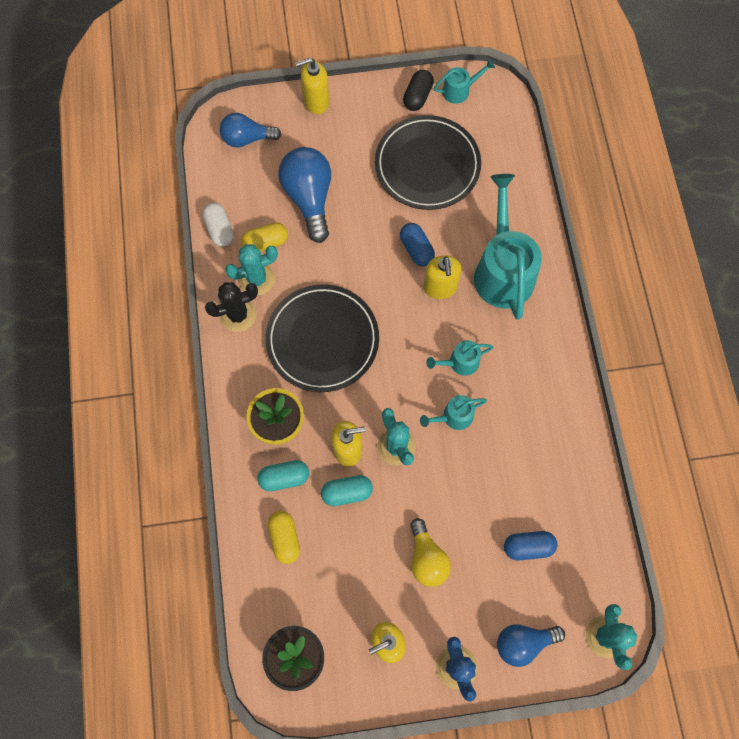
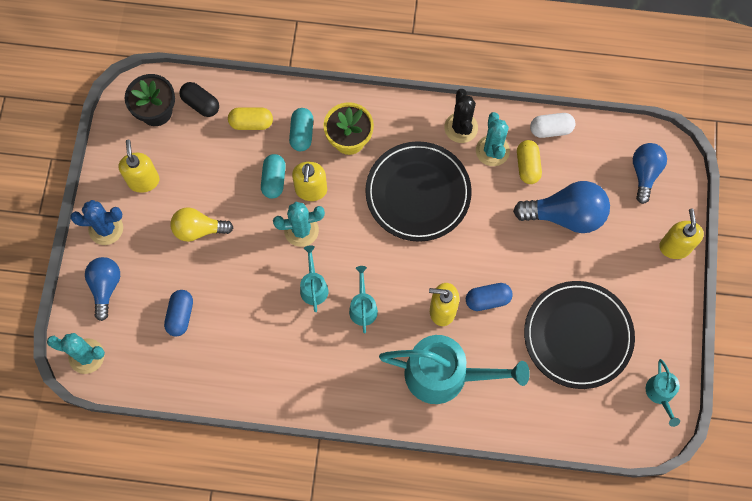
camera: 105 degrees right, 0 degrees up
black capsule [403,70,434,111] -> black capsule moved to [180,82,219,117]

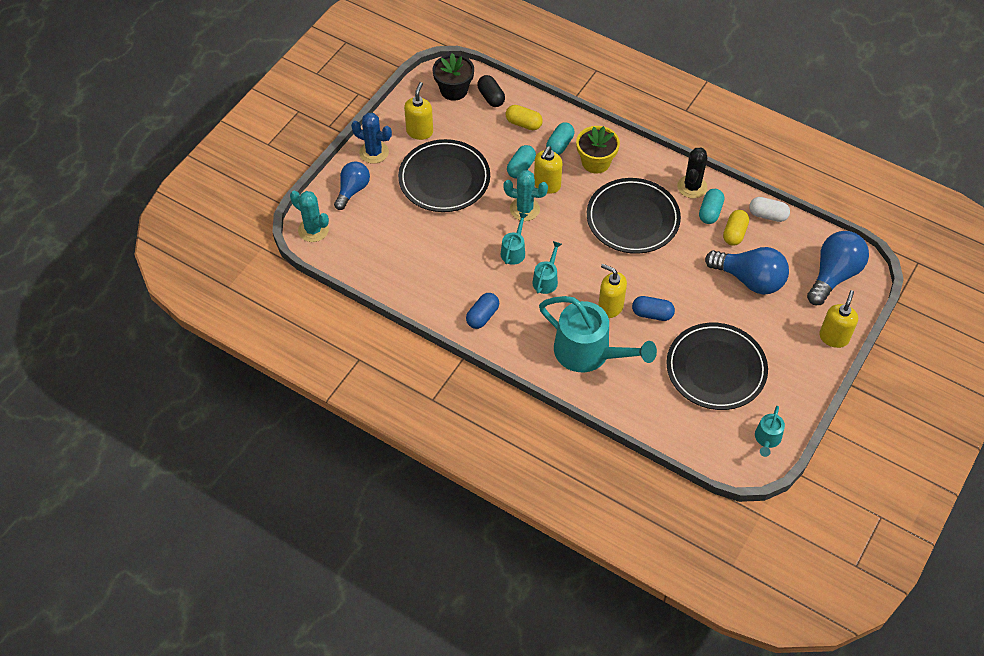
camera: 25 degrees right, 15 degrees down
blue capsule [164,290,193,337] -> blue capsule moved to [466,293,499,329]
yellow light bulb [170,208,233,242] -> black plate [398,139,490,212]
turquoise cactus [476,112,510,166] -> turquoise capsule [699,189,724,224]
blue light bulb [633,143,667,204] -> blue light bulb [807,231,869,305], size x1.53

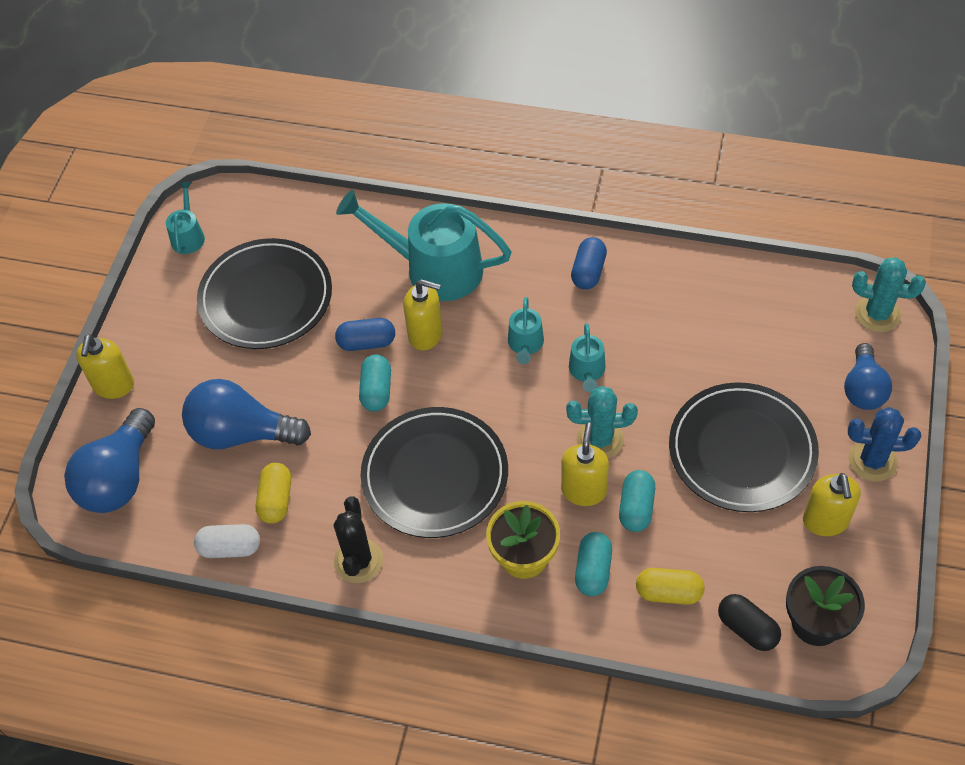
camera: 165 degrees right, 0 degrees up
turquoise capsule [699,189,724,224] -> turquoise capsule moved to [359,355,391,411]

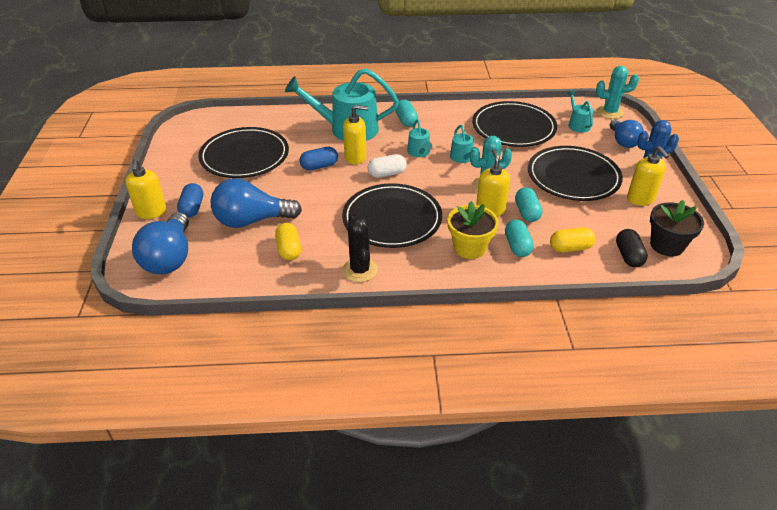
camera: 20 degrees left, 15 degrees down
turquoise watering can [166,182,205,254] -> turquoise watering can moved to [567,90,593,133]
white capsule [194,524,260,558] -> white capsule moved to [368,154,407,178]
turquoise capsule [359,355,391,411] -> turquoise capsule moved to [395,100,418,127]
blue capsule [571,237,607,290] -> blue capsule moved to [177,183,203,218]
black capsule [718,594,781,651] -> black capsule turned 60 degrees clockwise [616,229,648,267]
none -> black plate [472,101,557,147]

